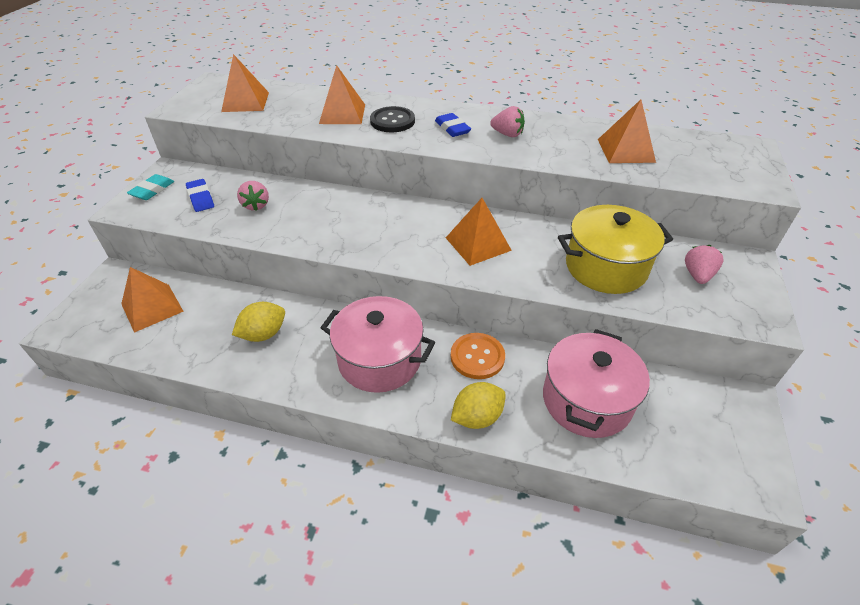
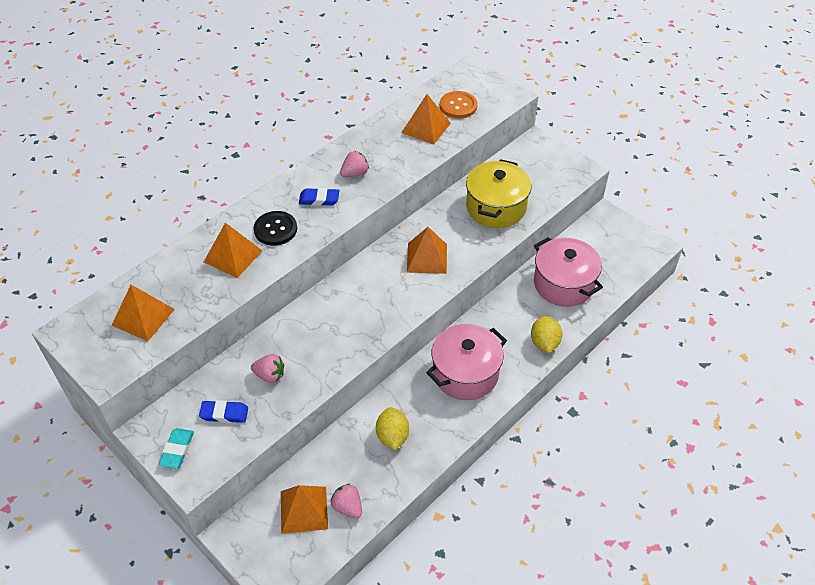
camera: 60 degrees left, 5 degrees up
turquoise eraser [127,174,174,200] -> turquoise eraser turned 45 degrees clockwise [158,428,194,468]
orange button [451,333,505,379] -> orange button moved to [440,91,478,118]
pink strawberry [685,245,724,284] -> pink strawberry moved to [330,483,362,519]

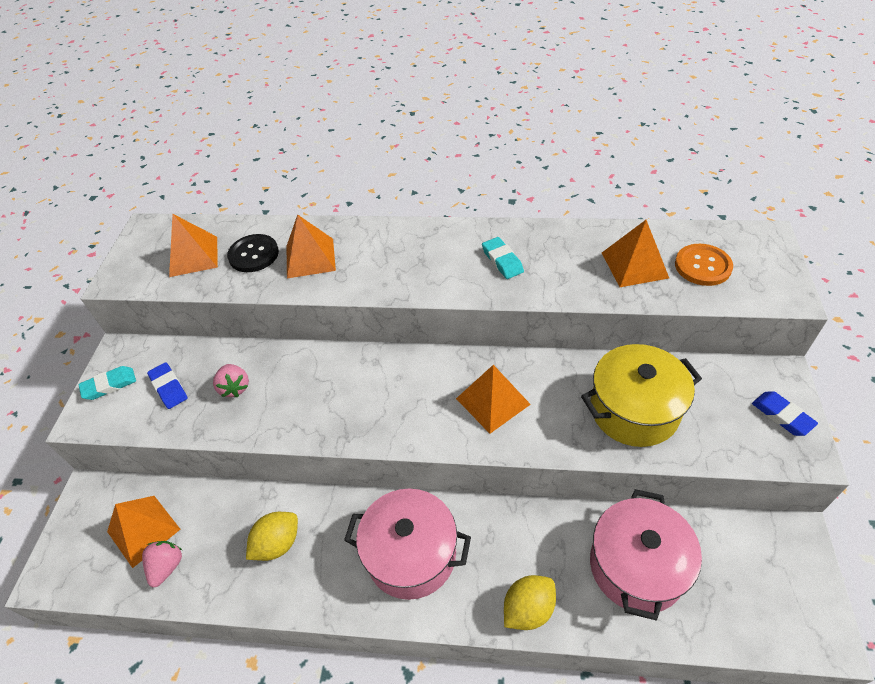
camera: 55 degrees right, 0 degrees up
black button [254,211,297,246] -> black button moved to [227,234,279,272]
blue eraser [299,188,339,206] -> blue eraser moved to [752,391,818,436]
pink strawberry [340,151,369,177] -> turquoise eraser [482,237,524,279]

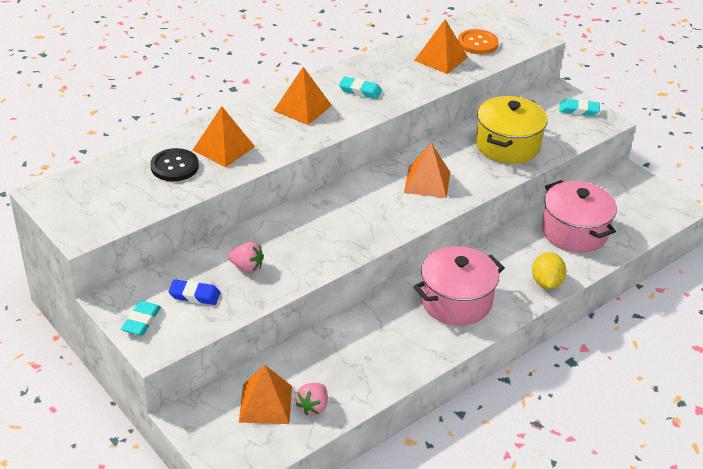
camera: 50 degrees left, 10 degrees down
pink strawberry [142,541,182,587] -> pink strawberry turned 120 degrees counterclockwise [296,383,328,415]
orange pyramid [169,214,218,277] -> orange pyramid moved to [274,67,332,125]
yellow lemon [246,512,298,561] -> none
blue eraser [752,391,818,436] -> turquoise eraser [559,99,600,116]

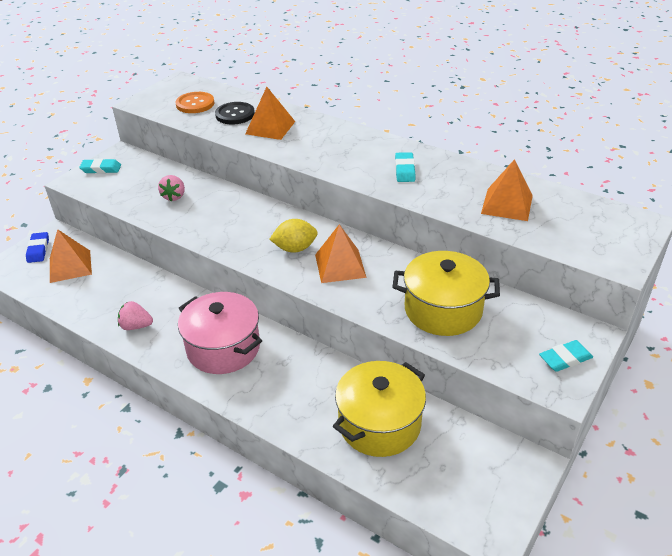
camera: 75 degrees right, 0 degrees up
blue eraser [168,279,221,305] -> blue eraser moved to [26,232,49,263]
orange pyramid [274,67,332,125] -> none
pink strawberry [296,383,328,415] -> pink strawberry moved to [118,301,153,330]
orange button [458,29,499,54] -> orange button moved to [175,92,214,113]
yellow lemon [532,252,566,289] -> yellow lemon moved to [269,219,318,253]
pink pot [542,180,617,253] -> yellow pot [333,361,426,457]
turquoise eraser [559,99,600,116] -> turquoise eraser turned 75 degrees clockwise [539,340,593,372]

